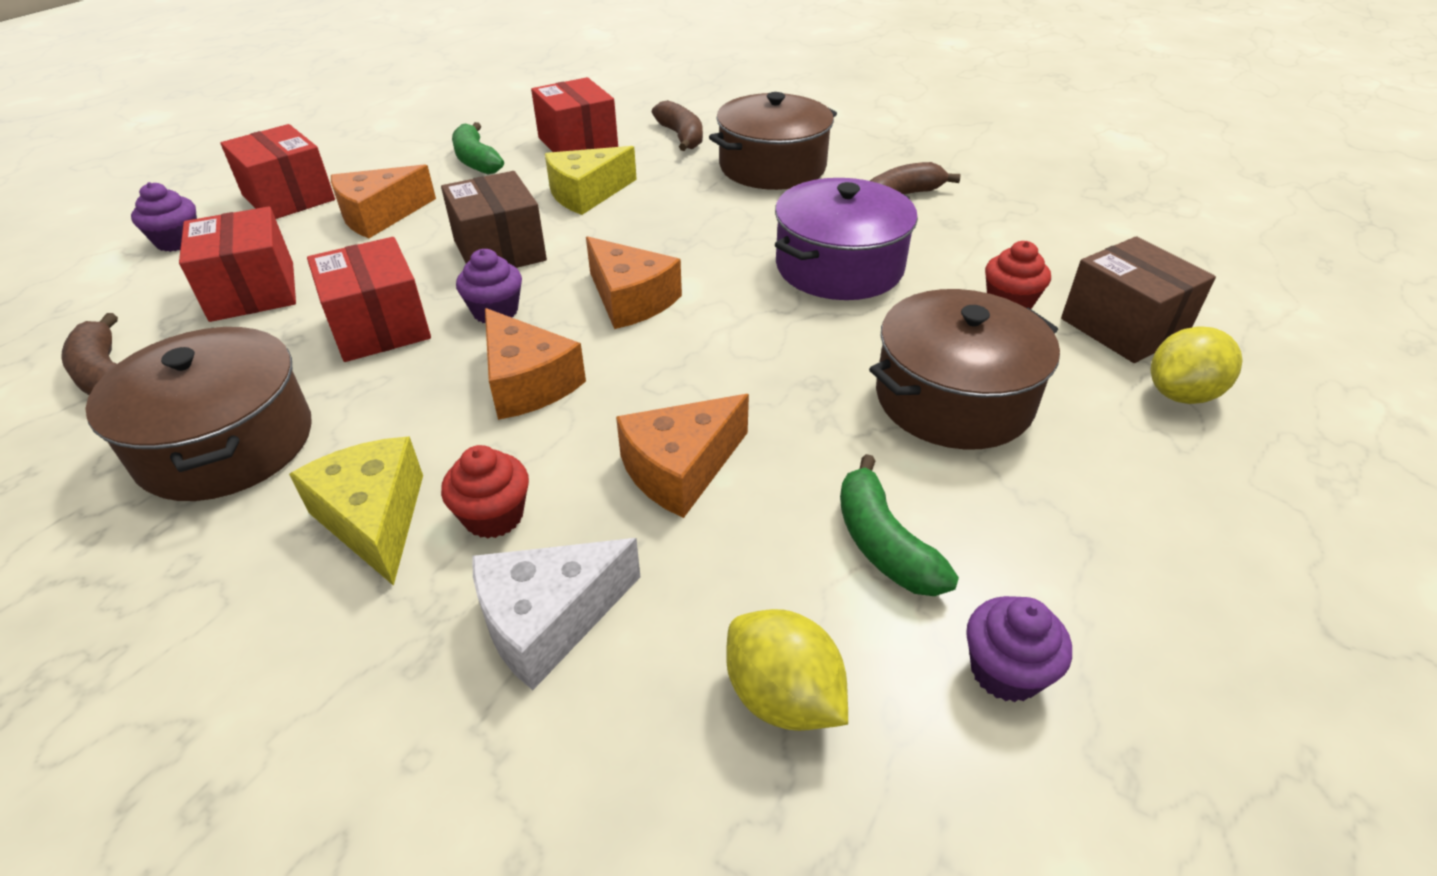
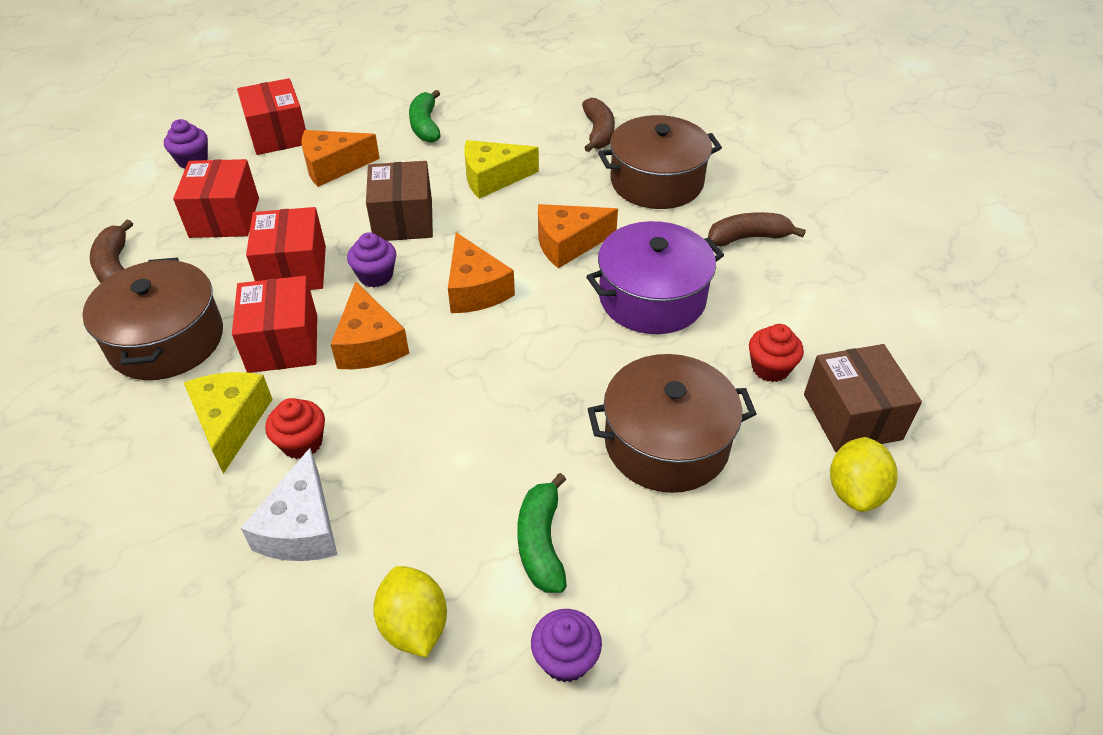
camera: 20 degrees right, 5 degrees up
white cheese [472,538,640,690] -> white cheese turned 75 degrees counterclockwise [241,448,337,561]
red box [531,77,618,152] -> red box moved to [232,276,317,373]
orange cheese [616,394,749,518] -> orange cheese moved to [538,204,618,268]
yellow lemon [1151,326,1243,404] -> yellow lemon turned 60 degrees counterclockwise [830,437,897,512]

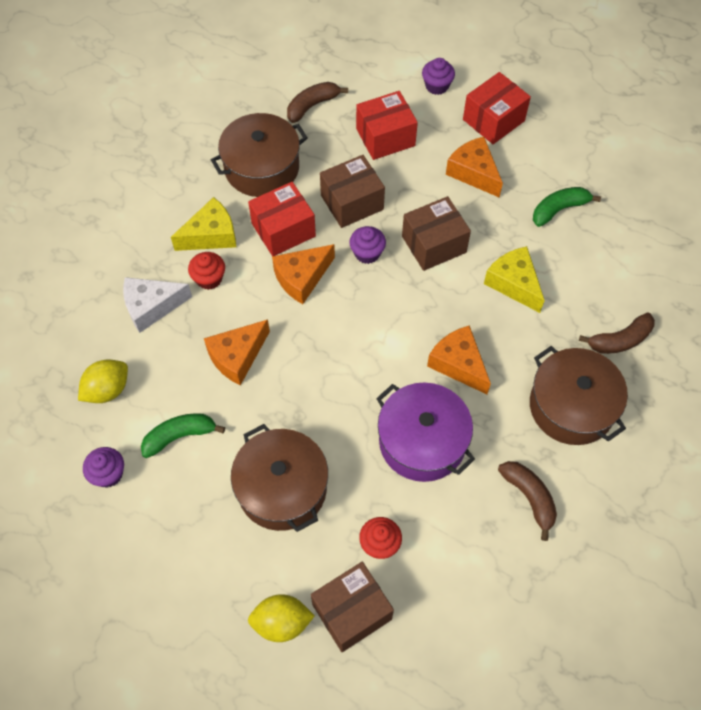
camera: 70 degrees right, 15 degrees up
red box [246,207,326,290] -> brown box [320,155,385,228]
orange cheese [448,232,515,313] -> orange cheese moved to [204,320,270,385]

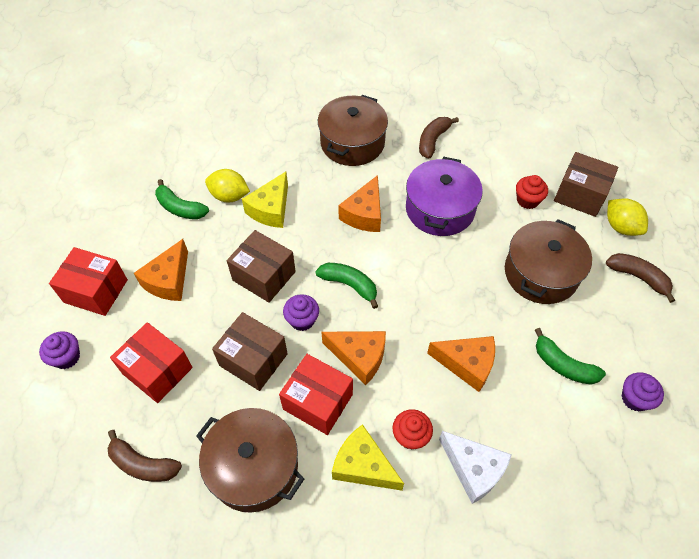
camera: 120 degrees left, 5 degrees down
yellow lemon [78,360,128,403] -> yellow lemon moved to [205,169,250,203]
brown banana [579,312,655,354] -> brown banana moved to [606,253,675,303]
none -> green banana [315,263,378,309]

